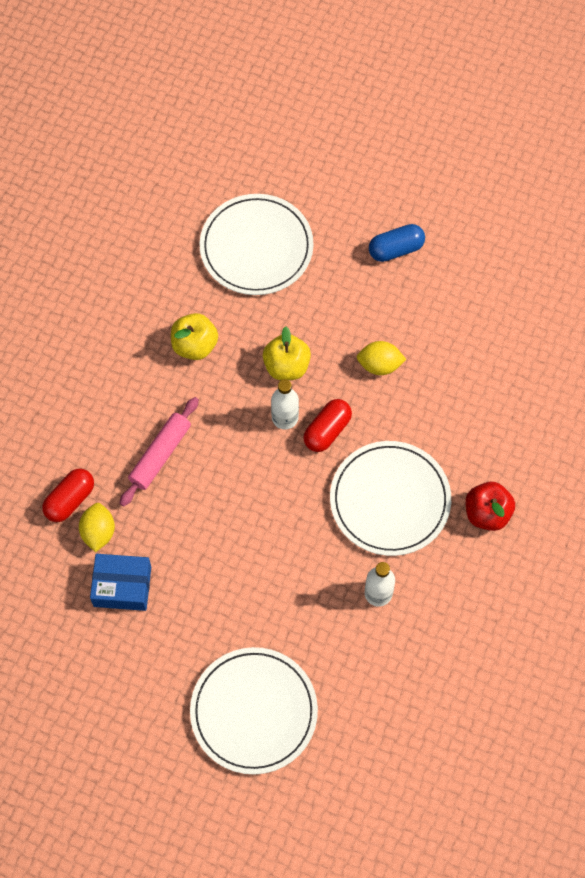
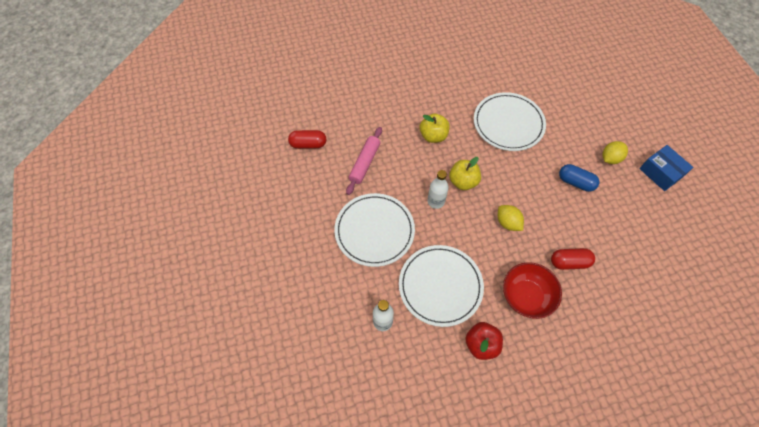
camera: 50 degrees right, 5 degrees down
yellow lemon [79,503,115,552] -> yellow lemon moved to [602,141,628,164]
blue box [90,554,151,611] -> blue box moved to [639,145,693,191]
pink rolling pin [120,397,199,507] -> pink rolling pin turned 60 degrees counterclockwise [346,127,382,195]
white plate [190,647,318,775] -> white plate moved to [334,193,415,267]
red capsule [303,399,352,452] -> red capsule moved to [551,248,595,270]
none -> red bowl [503,262,562,319]

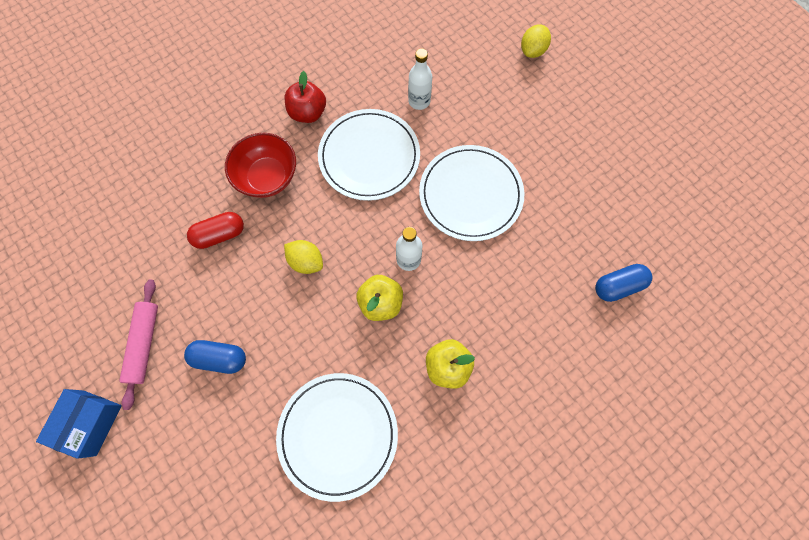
camera: 160 degrees right, 10 degrees up
red capsule [288,130,326,149] -> blue capsule [595,264,652,302]
pink rolling pin [346,127,382,195] -> pink rolling pin moved to [119,279,158,410]
yellow lemon [602,141,628,164] -> yellow lemon moved to [521,24,551,58]
blue box [639,145,693,191] -> blue box turned 75 degrees clockwise [36,389,122,459]

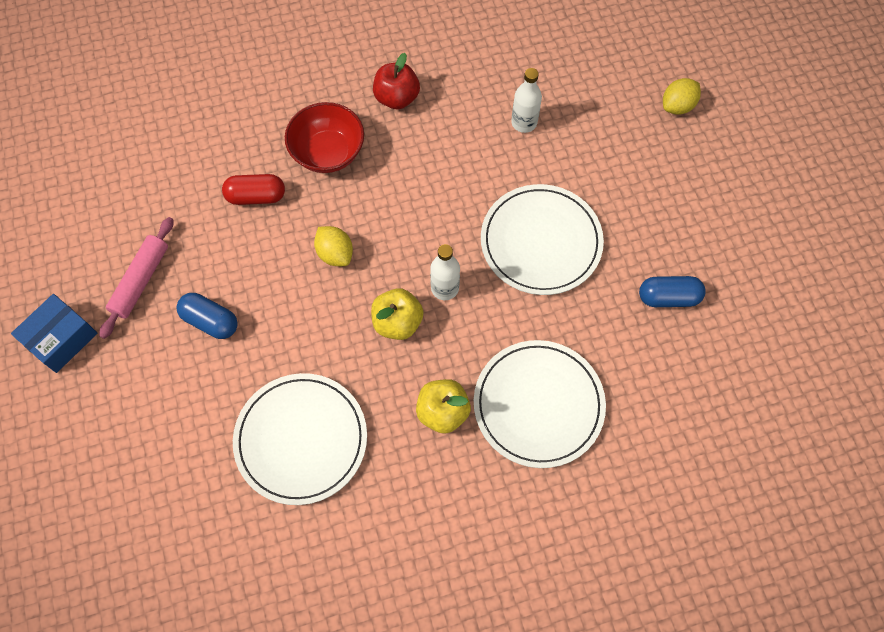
camera: 20 degrees right, 5 degrees down
white plate [318,109,420,201] -> white plate moved to [474,340,606,468]
blue capsule [595,264,652,302] -> blue capsule moved to [639,276,706,307]

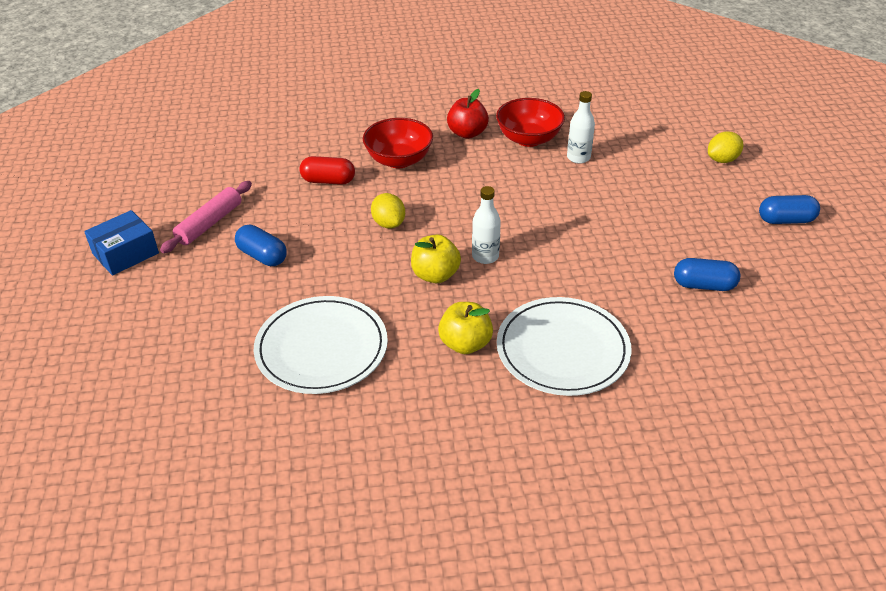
camera: 10 degrees right, 25 degrees down
white plate [481,184,604,295] -> none
none -> red bowl [496,98,565,147]
none -> blue capsule [759,195,820,224]

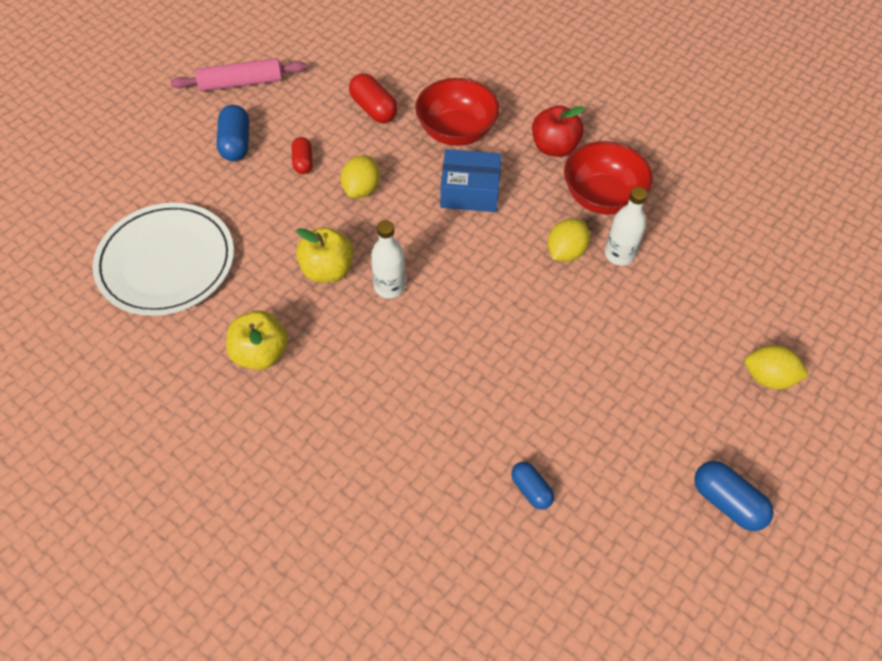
camera: 45 degrees right, 15 degrees up
blue box [84,210,159,275] -> blue box moved to [440,149,502,212]
white plate [497,297,632,396] -> none
blue capsule [674,258,740,291] -> blue capsule [511,462,554,510], size x0.65
none -> red capsule [292,137,313,174]
none -> yellow lemon [548,218,590,262]

